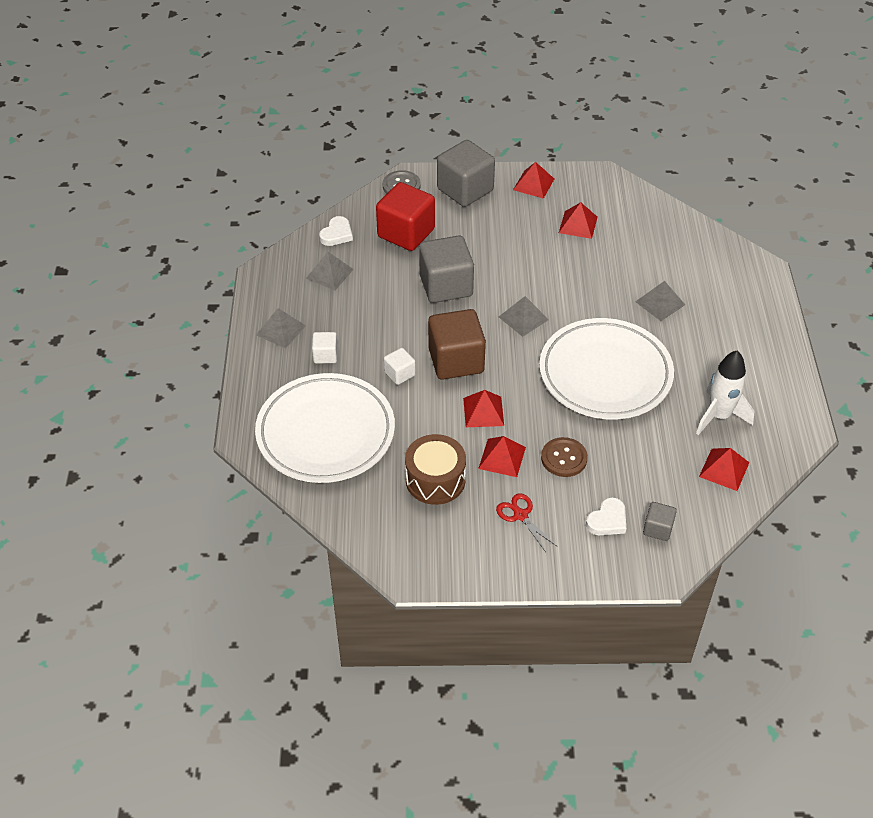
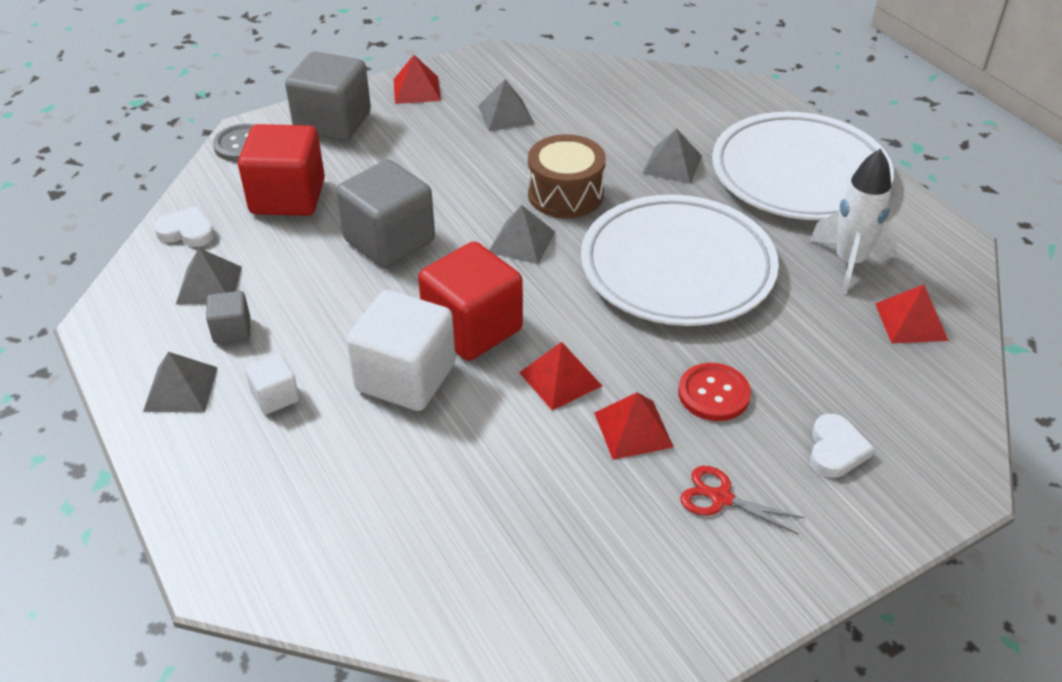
camera: 30 degrees left, 5 degrees down
white plate [255,373,395,483] -> white plate moved to [712,112,894,220]
white heart [319,216,353,246] -> white heart turned 75 degrees counterclockwise [154,206,215,247]
white cube [384,348,416,385] -> white cube [346,290,456,411], size x2.05
brown drum [405,434,466,505] -> brown drum moved to [528,134,606,218]
brown cube [428,309,486,380] -> red cube [418,241,523,361]
brown button [541,437,588,477] -> red button [678,363,751,421]
red pyramid [559,202,598,239] -> grey pyramid [478,79,534,131]
grey cube [643,502,677,541] -> grey cube moved to [206,291,250,343]

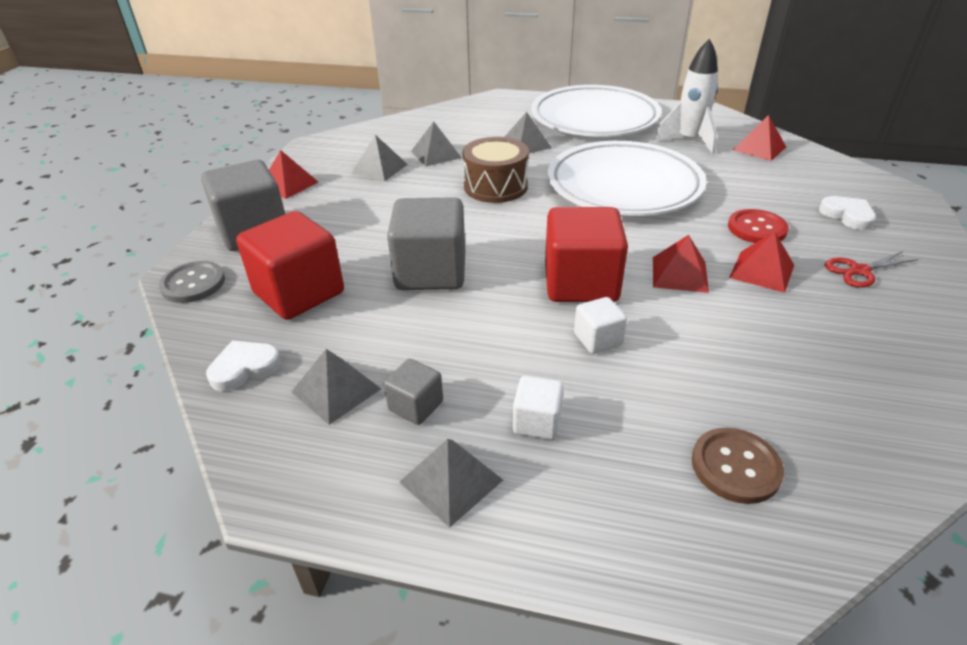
camera: 45 degrees left, 5 degrees down
white cube [346,290,456,411] -> white cube [574,297,627,354], size x0.49
grey pyramid [489,205,555,264] -> grey pyramid moved to [411,121,462,167]
none -> brown button [692,428,784,504]

